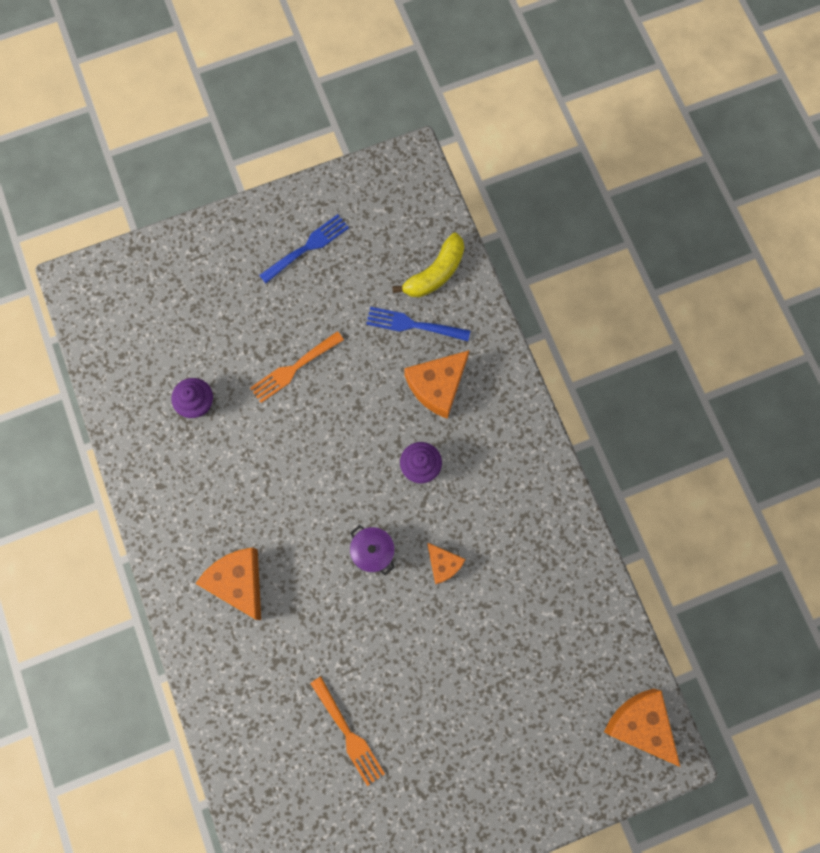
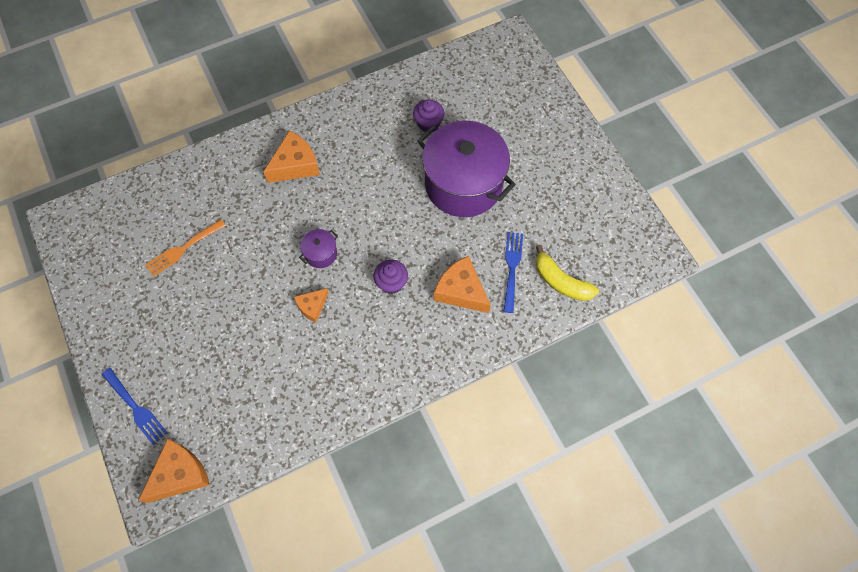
camera: 85 degrees right, 10 degrees down
orange fork [250,331,344,403] -> purple pot [417,121,516,217]
blue fork [259,214,349,283] -> blue fork moved to [102,368,167,445]

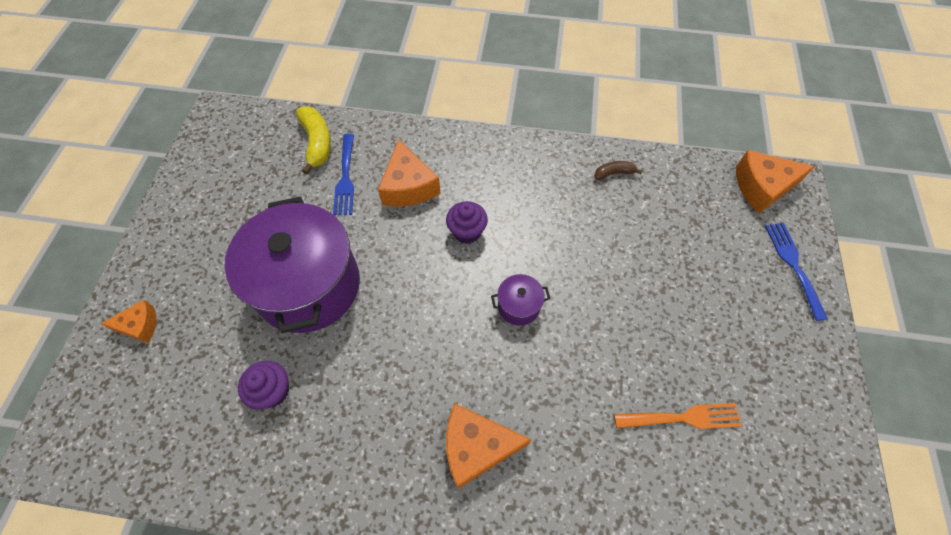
camera: 145 degrees left, 5 degrees down
orange cheese [294,288,329,322] -> orange cheese moved to [101,300,156,343]
blue fork [503,232,523,313] -> blue fork turned 45 degrees counterclockwise [333,134,354,216]
none -> brown banana [594,161,643,180]

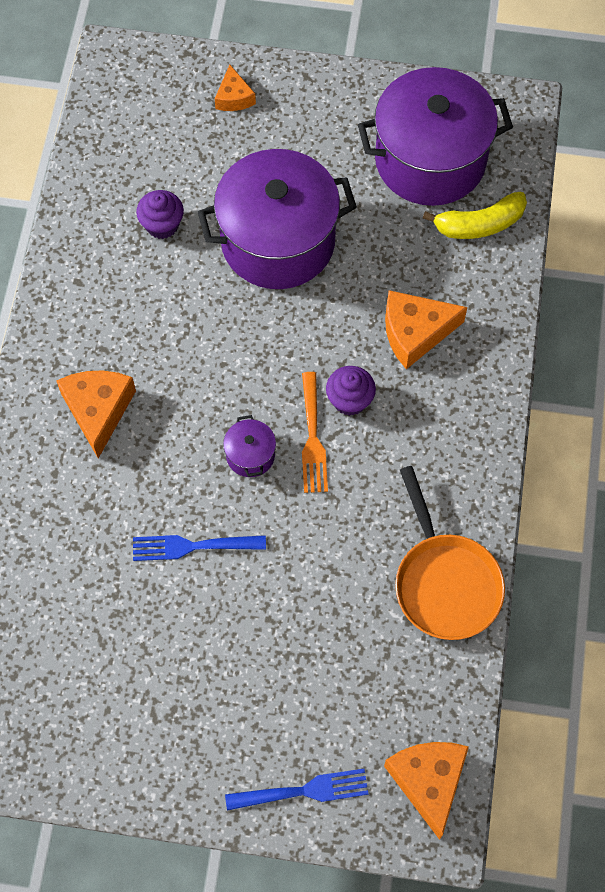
camera: 90 degrees right, 5 degrees up
blue fork [333,134,354,216] -> blue fork moved to [133,535,266,561]
brown banana [594,161,643,180] -> orange pan [395,466,505,640]
orange fork [614,403,742,429] -> orange fork moved to [302,372,328,493]
none -> purple pot [358,67,513,206]

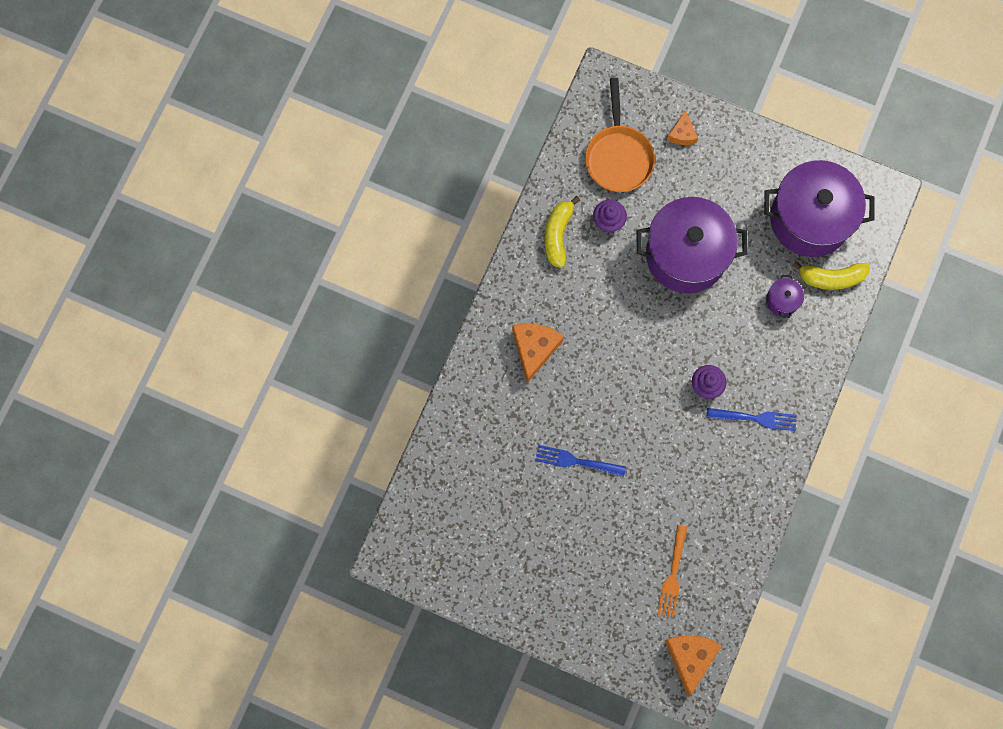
camera: 15 degrees right, 10 degrees up
purple pot [223,415,276,477] -> purple pot moved to [766,275,804,318]
blue fork [225,769,369,811] -> blue fork moved to [706,408,797,431]
orange fork [302,372,328,493] -> orange fork moved to [657,525,687,618]
orange cheese [385,290,467,369] -> none
orange pan [395,466,505,640] -> orange pan moved to [585,78,655,192]
none -> yellow banana [544,196,580,268]

